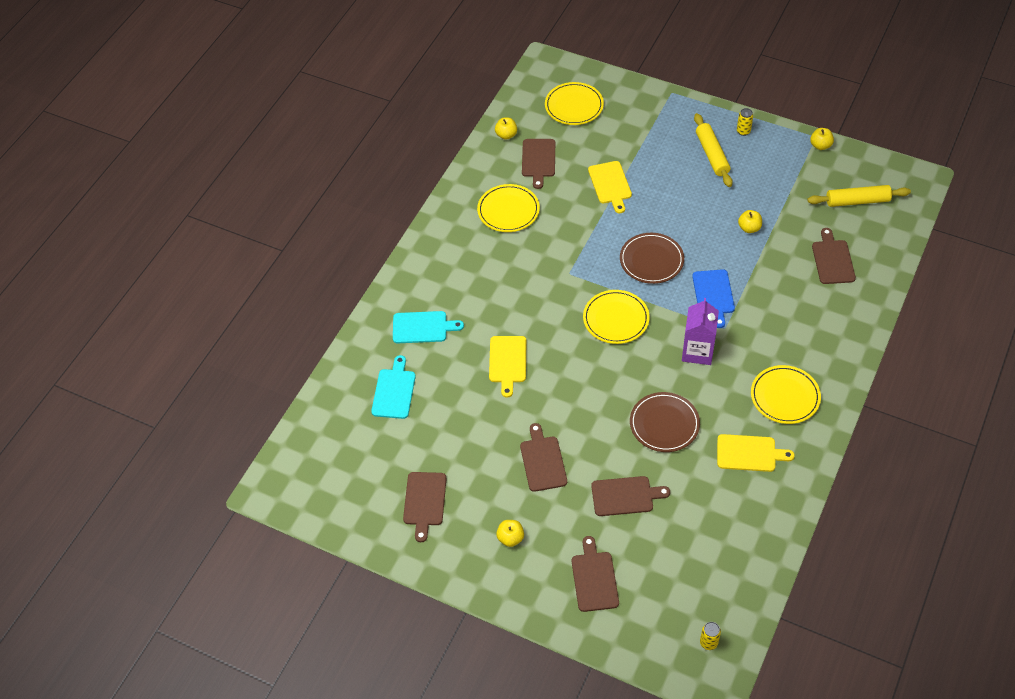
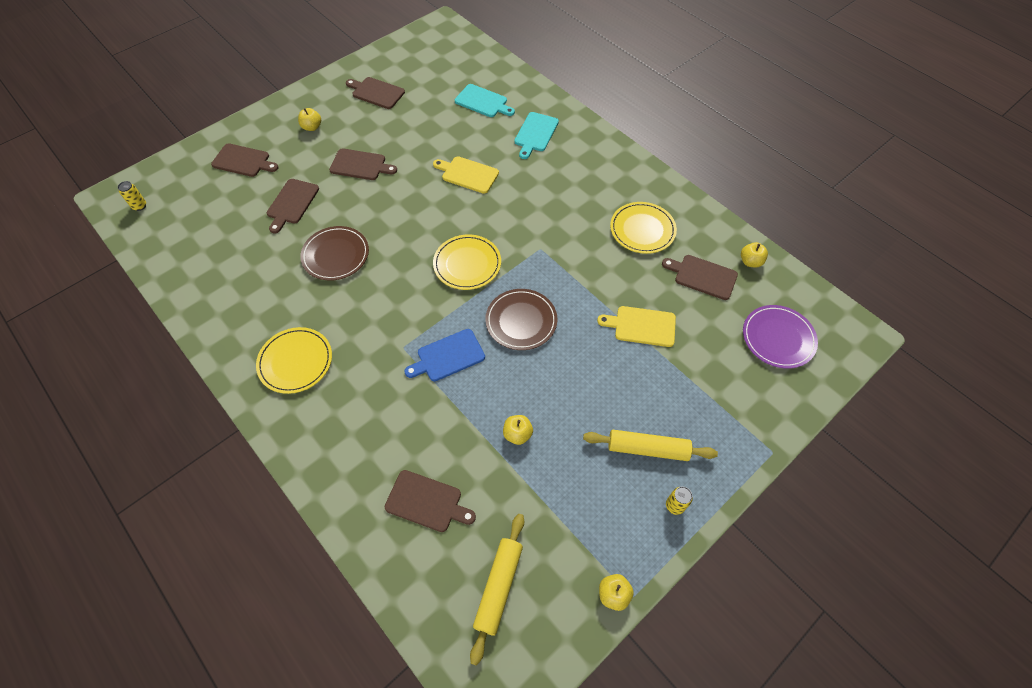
camera: 110 degrees right, 5 degrees up
yellow plate [545,82,604,125] -> purple plate [743,305,818,369]
purple carton [682,298,719,365] -> none
blue cutting board [692,269,735,328] -> blue cutting board turned 45 degrees counterclockwise [404,329,485,381]
yellow cutting board [717,434,795,472] -> none

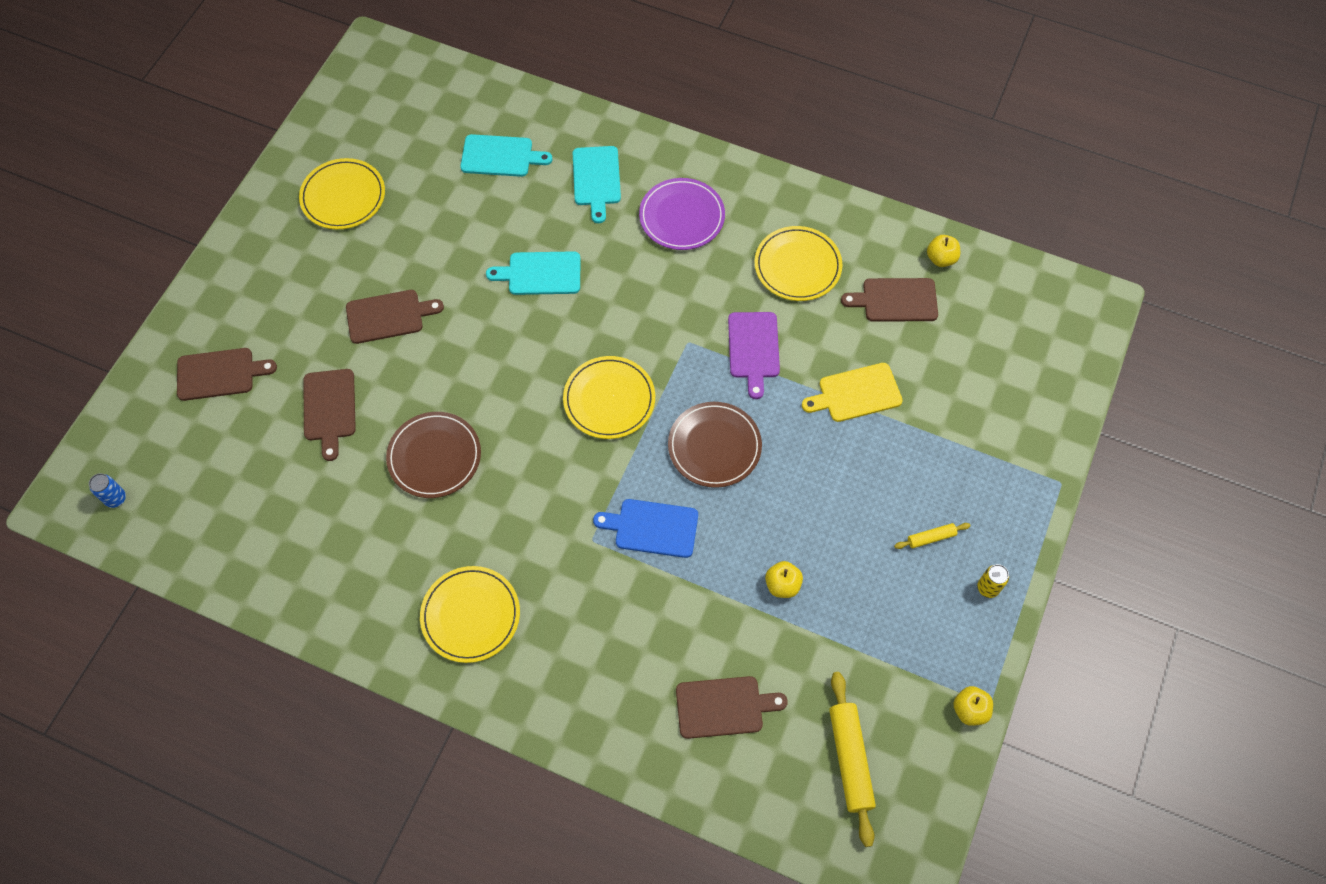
camera: 25 degrees left, 5 degrees up
yellow can [118,181,146,211] -> blue can [89,473,126,508]
yellow apple [298,108,321,131] -> none
brown cutting board [346,77,405,109] -> yellow plate [299,158,385,229]
blue cutting board [404,329,485,381] -> blue cutting board turned 60 degrees clockwise [593,499,698,558]
yellow cutting board [433,156,499,194] -> turquoise cutting board [486,251,580,295]
yellow rolling pin [583,430,718,461] -> yellow rolling pin [894,523,971,549], size x0.51
purple plate [743,305,818,369] -> purple plate moved to [639,178,725,250]
none -> purple cutting board [728,312,780,399]

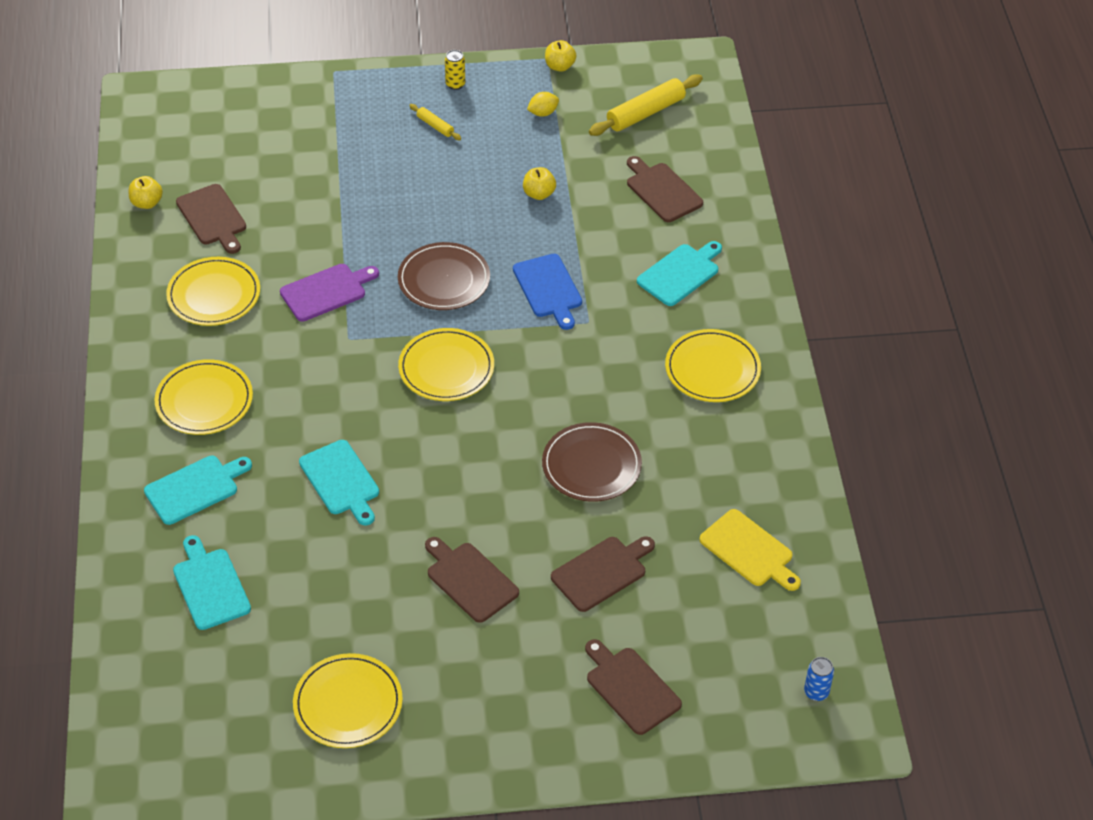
camera: 120 degrees left, 15 degrees down
purple plate [639,178,725,250] -> yellow plate [154,359,253,435]
yellow cutting board [802,363,903,422] -> yellow cutting board moved to [699,509,801,591]
none -> yellow lemon [527,92,559,117]
none -> turquoise cutting board [637,241,722,306]

